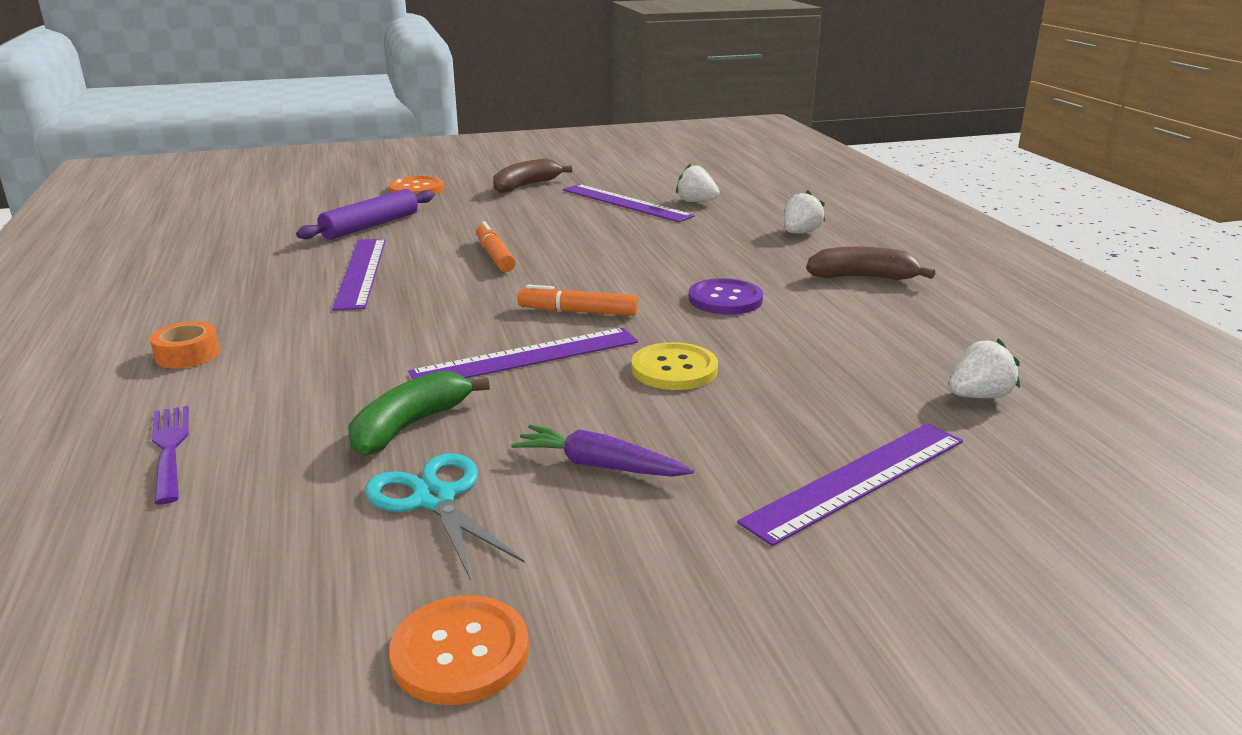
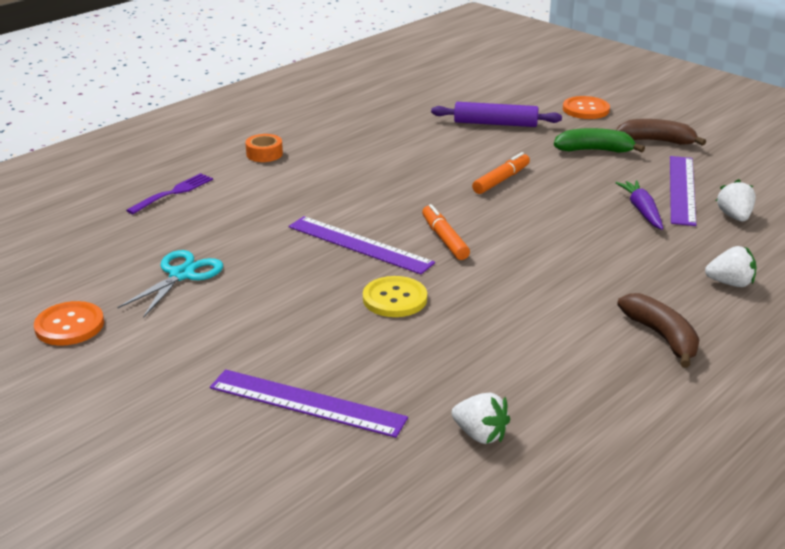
camera: 60 degrees right, 5 degrees up
purple ruler [332,239,386,311] -> none
green banana [348,371,490,456] -> green banana moved to [554,128,645,153]
purple carrot [511,425,694,477] -> purple carrot moved to [616,180,663,230]
purple button [688,278,763,315] -> none

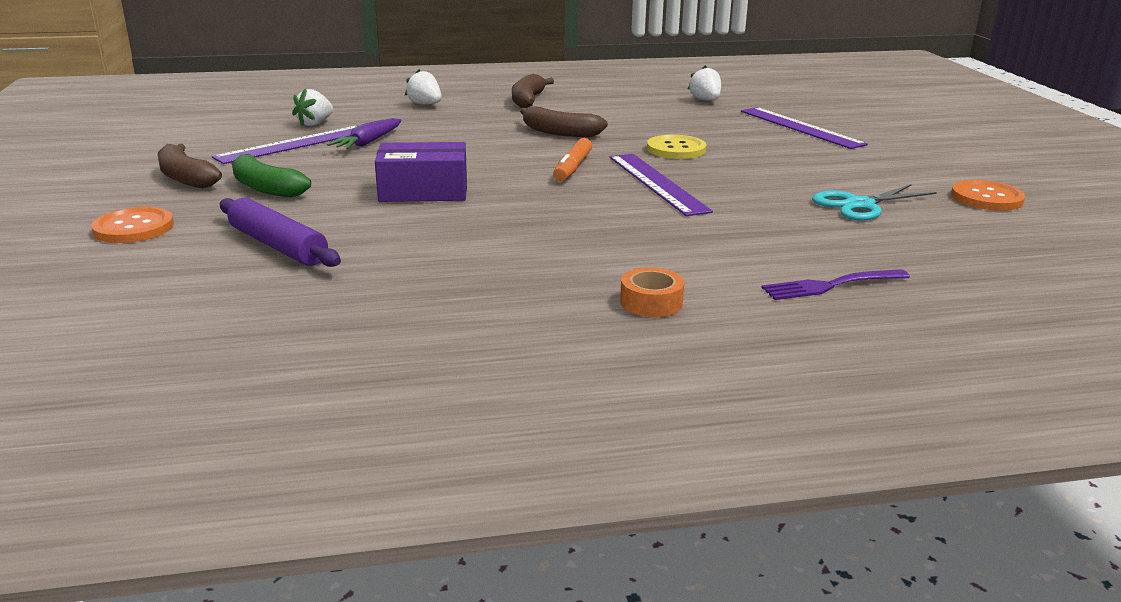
camera: 145 degrees left, 5 degrees down
orange marker [472,152,530,194] -> purple box [375,142,467,202]
none -> brown banana [520,106,608,137]

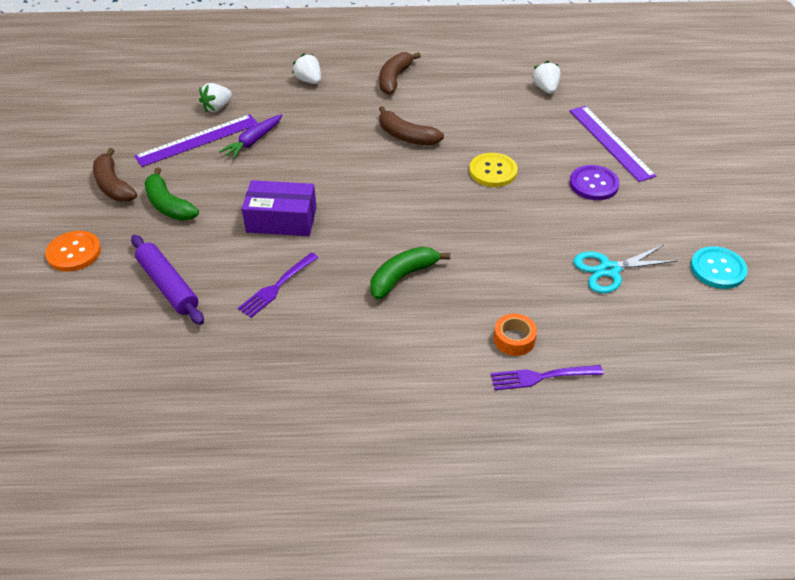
camera: 10 degrees right, 20 degrees up
orange marker [553,138,592,181] -> none
purple ruler [610,154,713,216] -> none
orange tape [620,267,684,317] -> orange tape moved to [494,313,537,356]
orange button [951,180,1025,211] -> turquoise button [690,246,748,289]
none -> purple fork [238,252,319,318]
none -> green banana [370,247,450,300]
none -> purple button [570,165,620,200]

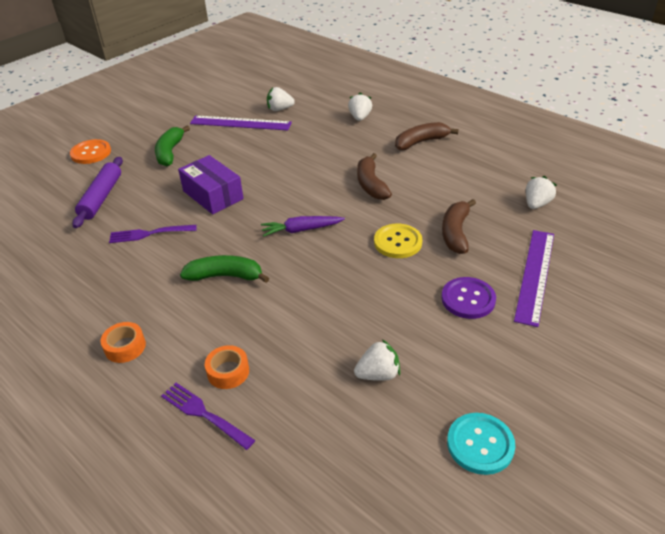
camera: 45 degrees right, 5 degrees down
brown banana [93,148,137,202] -> brown banana moved to [442,199,476,254]
purple carrot [219,114,282,159] -> purple carrot moved to [261,216,345,237]
turquoise scissors [574,245,678,293] -> white strawberry [354,339,400,381]
none -> orange tape [101,322,146,363]

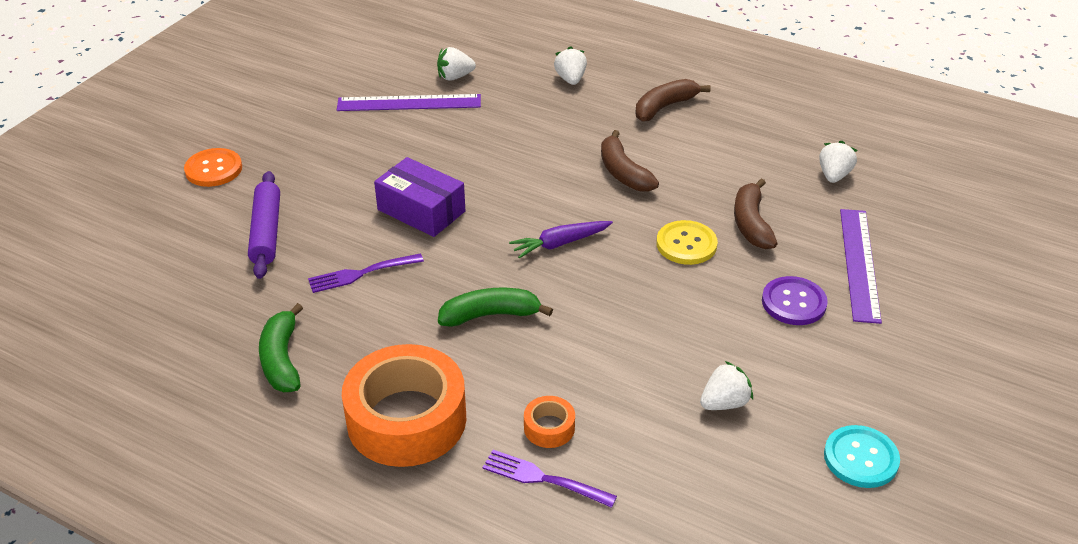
camera: 15 degrees left, 0 degrees up
orange tape [101,322,146,363] -> orange tape [342,344,466,467], size x2.35
green banana [155,126,190,167] -> green banana moved to [259,303,303,392]

